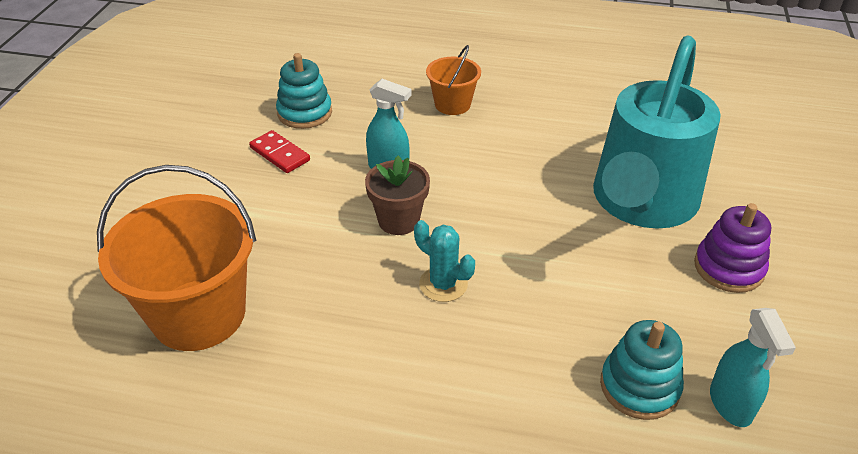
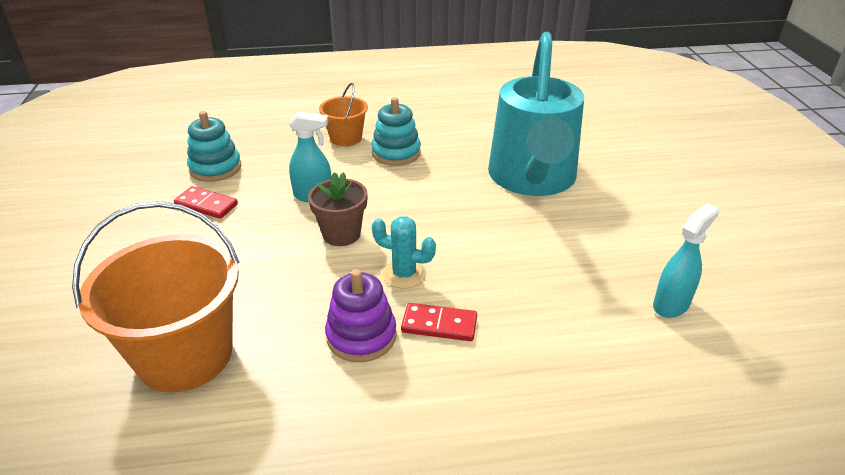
camera: 20 degrees left, 5 degrees down
turquoise stacking toy [600,320,684,420] -> turquoise stacking toy moved to [371,97,421,166]
purple stacking toy [694,203,771,293] -> purple stacking toy moved to [325,269,397,362]
turquoise spray bottle [710,308,796,427] -> turquoise spray bottle turned 105 degrees counterclockwise [653,203,719,318]
none -> red domino [401,303,477,341]

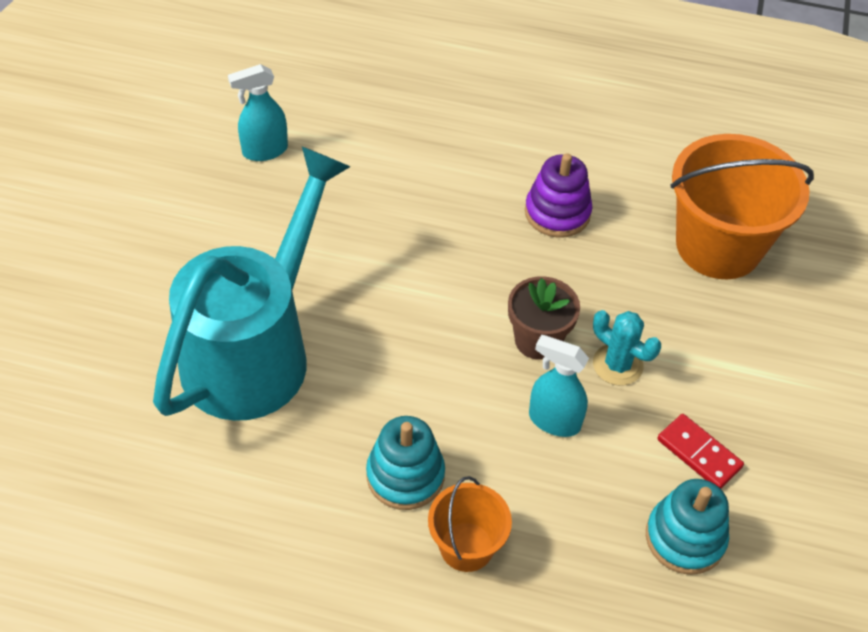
camera: 160 degrees left, 15 degrees up
turquoise cactus [372,216,436,289] -> turquoise cactus moved to [593,310,661,386]
red domino [401,303,477,341] -> none

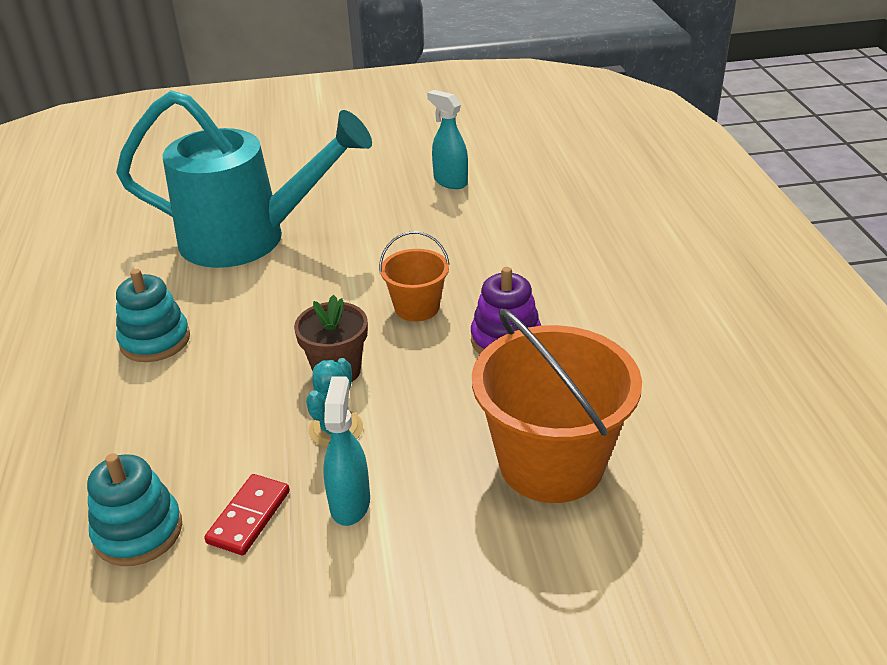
camera: 70 degrees right, 15 degrees down
orange bucket [428,476,512,572] -> orange bucket moved to [379,231,450,322]
turquoise spray bottle [529,335,589,437] -> turquoise spray bottle moved to [323,377,370,526]

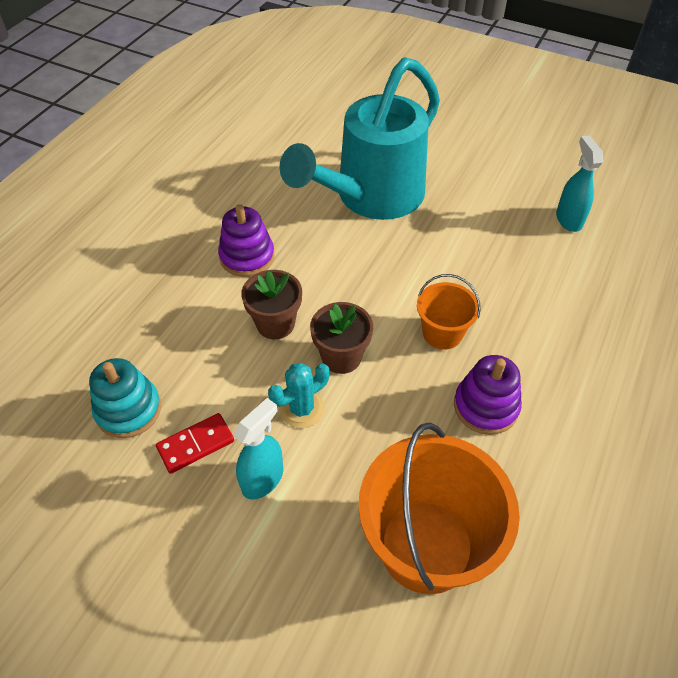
camera: 35 degrees right, 15 degrees up
turquoise watering can [116,90,372,268] -> turquoise watering can turned 90 degrees clockwise [279,57,440,220]
turquoise stacking toy [116,269,190,362] -> purple stacking toy [218,204,275,277]
none -> brown flower pot [241,270,302,339]

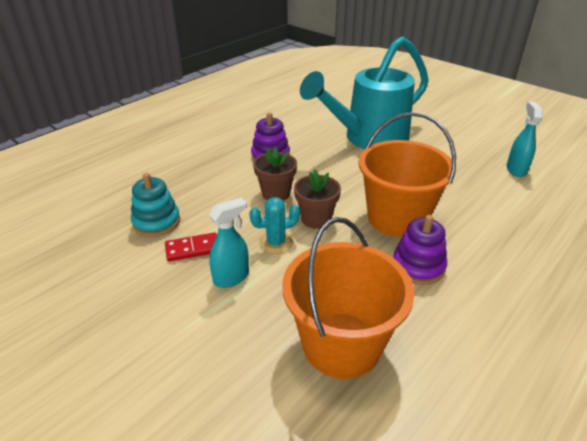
camera: 15 degrees right, 15 degrees down
orange bucket [417,274,481,350] -> orange bucket [358,112,456,237], size x1.91

